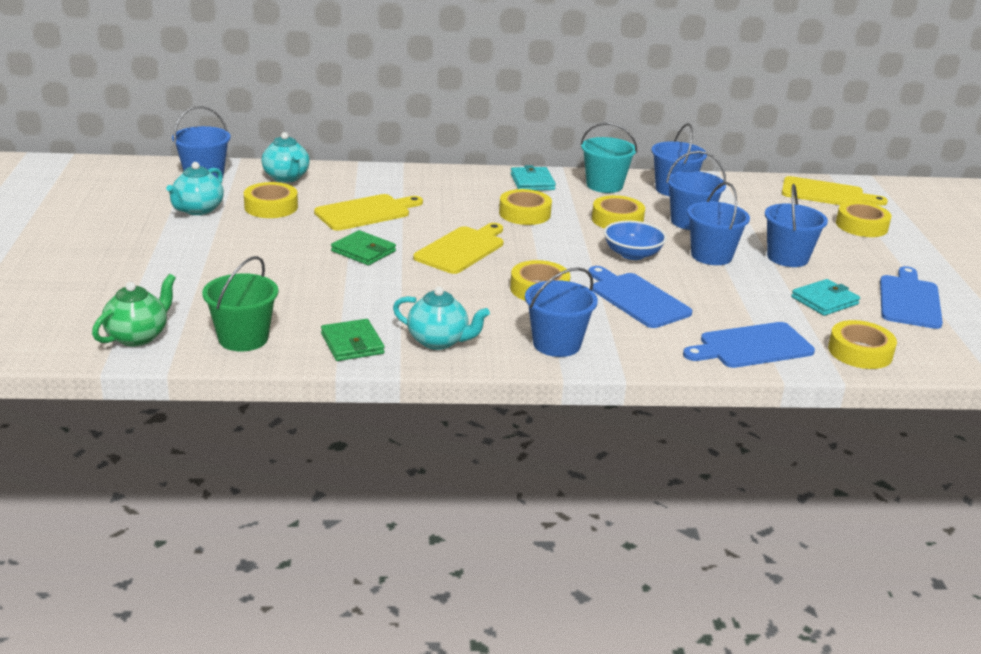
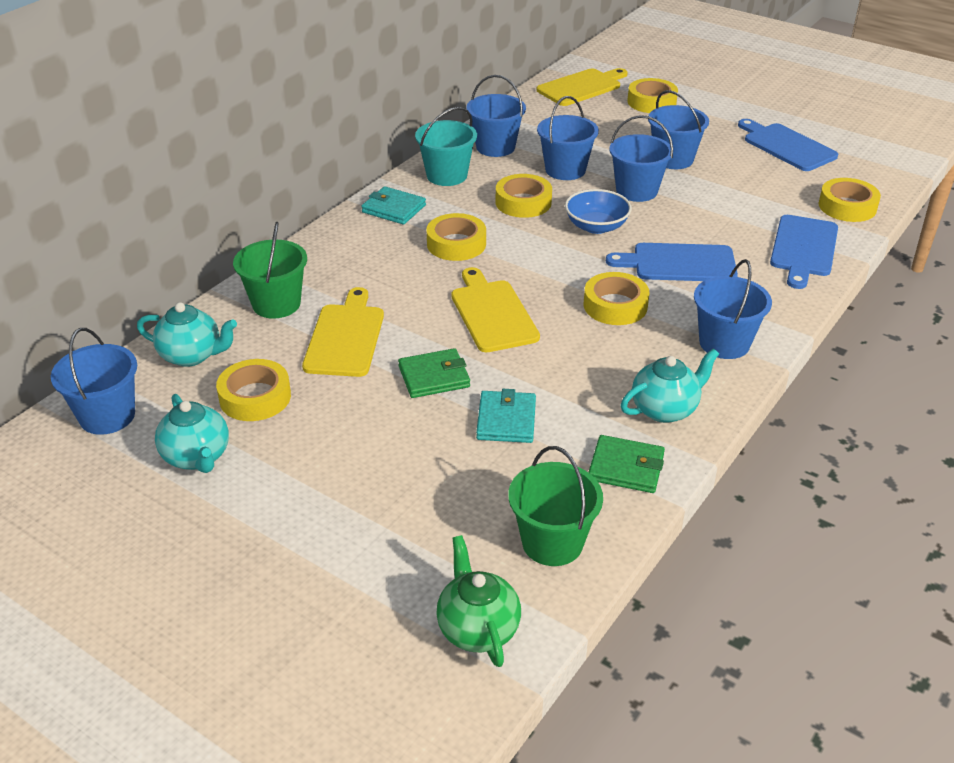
camera: 50 degrees left, 10 degrees up
turquoise wallet [791,279,860,316] -> turquoise wallet moved to [476,389,536,443]
none -> green bucket [233,222,307,319]

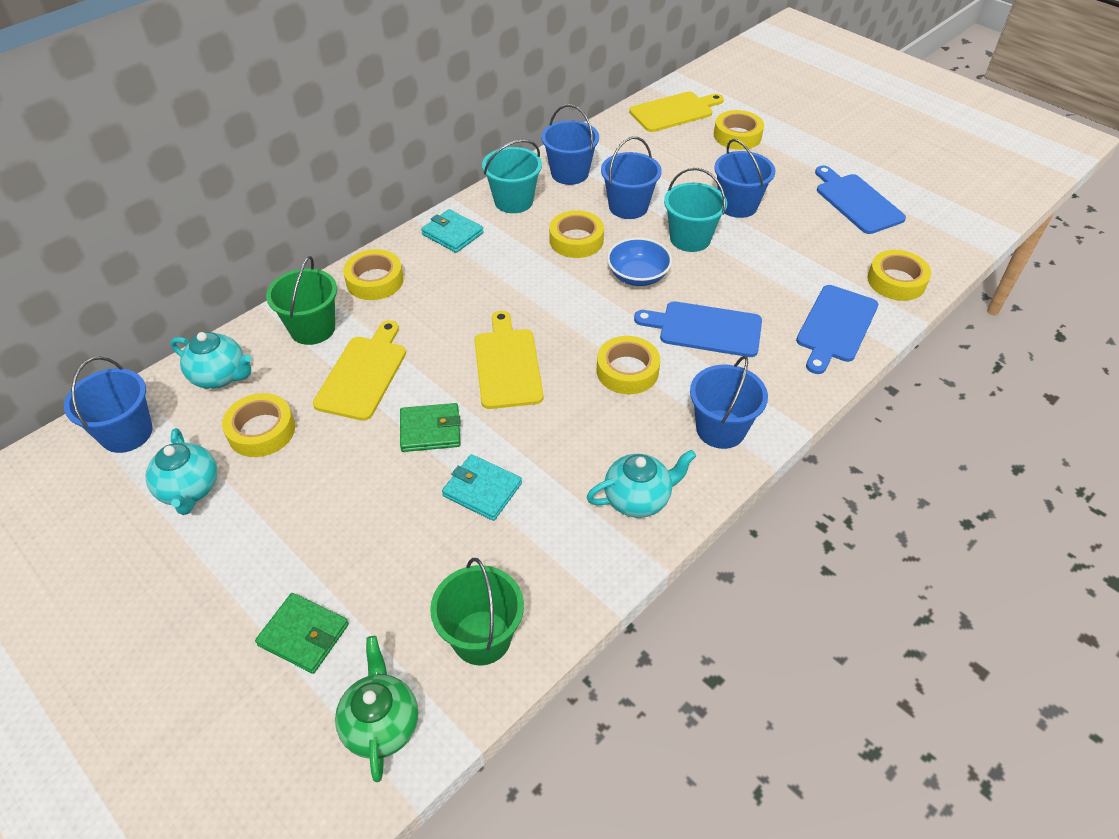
camera: 10 degrees right, 10 degrees up
yellow tape [426,213,486,261] -> yellow tape moved to [343,249,404,300]
turquoise wallet [476,389,536,443] -> turquoise wallet turned 75 degrees counterclockwise [442,454,522,521]
green wallet [588,435,665,493] -> green wallet moved to [255,593,349,674]
blue bucket [609,115,673,202] -> turquoise bucket [664,168,727,252]

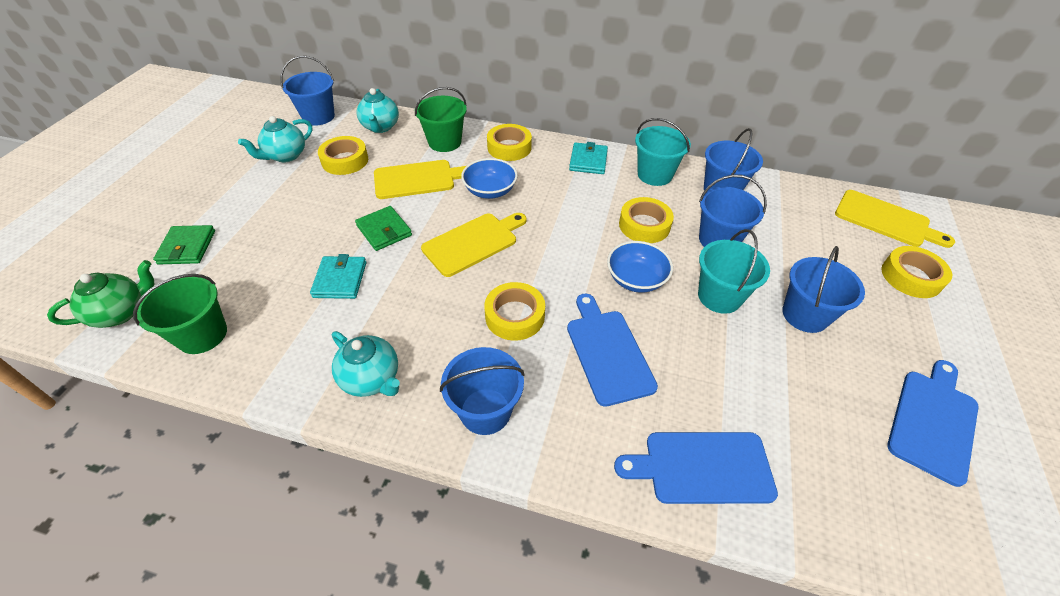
camera: 60 degrees right, 0 degrees up
yellow tape [867,250,931,301] -> none
none -> blue bowl [461,158,518,199]

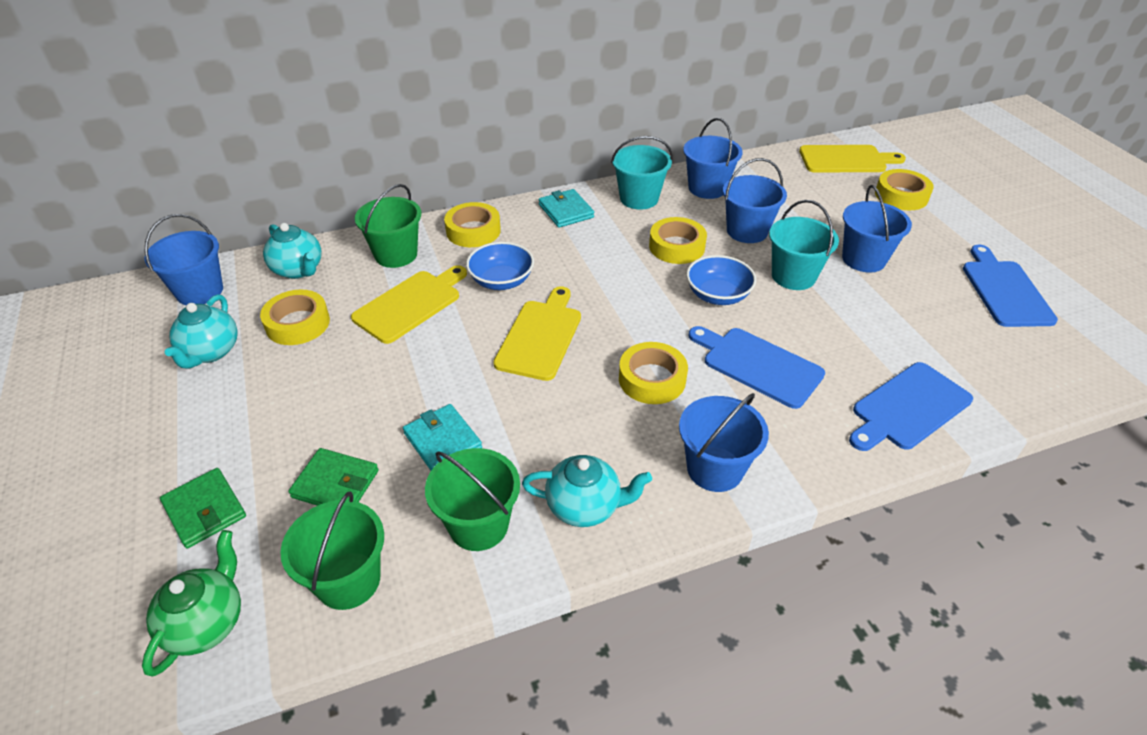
camera: 35 degrees left, 5 degrees down
green wallet [355,206,412,251] -> green wallet moved to [288,448,379,506]
none -> green bucket [425,448,520,551]

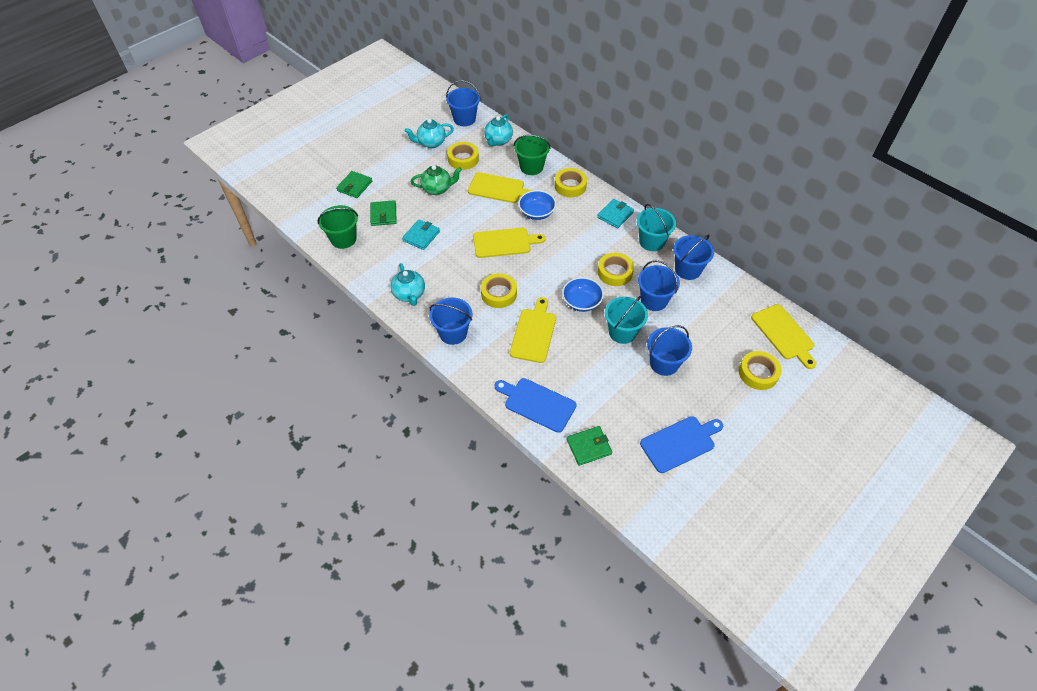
camera: 65 degrees right, 10 degrees up
green teapot [142,530,241,677] -> green teapot moved to [411,165,462,195]
green bucket [425,448,520,551] -> none
blue cutting board [689,326,825,409] -> yellow cutting board [510,297,556,363]
none -> green wallet [566,426,612,466]

